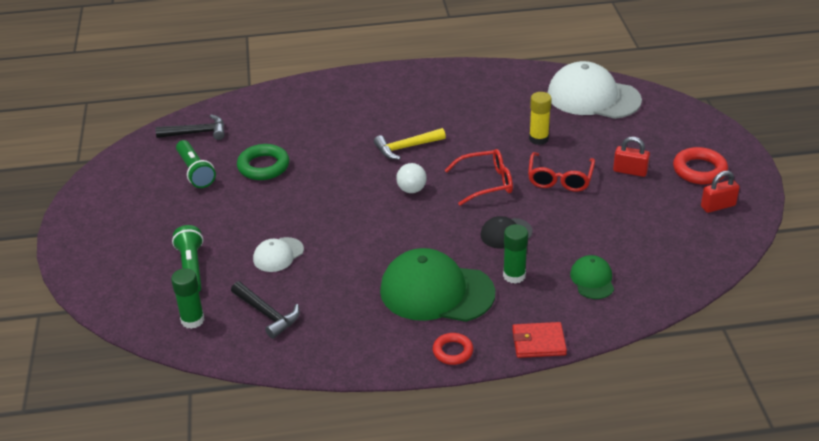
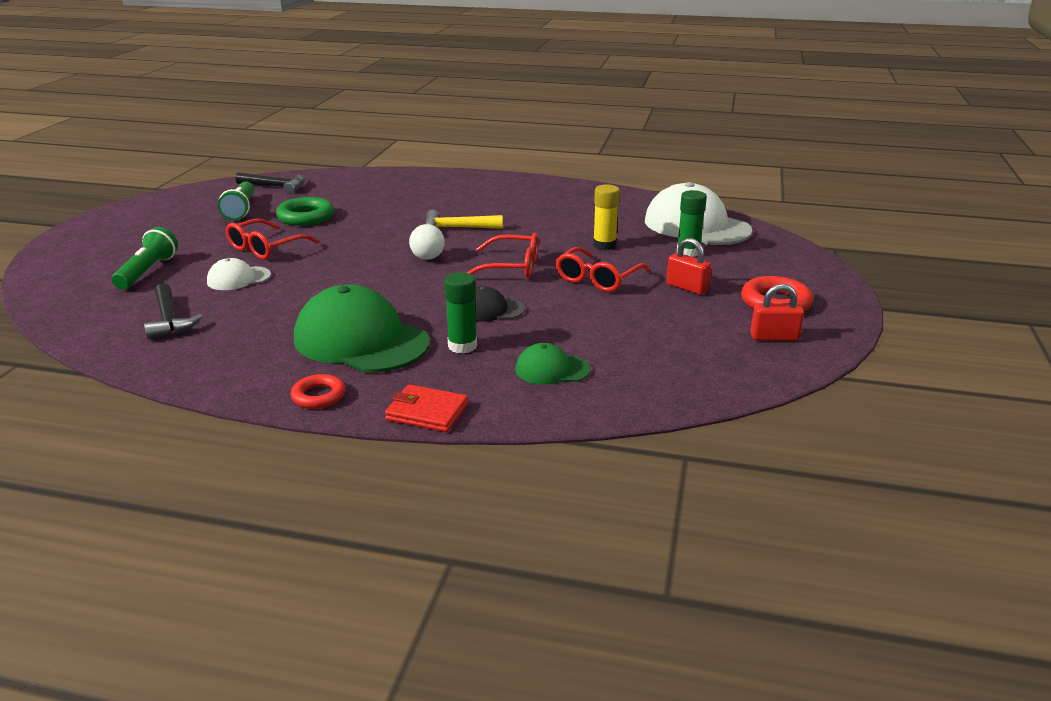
camera: 20 degrees right, 10 degrees down
green glue stick [171,268,204,329] -> green glue stick moved to [677,190,707,257]
green cap [570,255,614,299] -> green cap turned 105 degrees counterclockwise [515,343,591,385]
none -> red glasses [226,219,319,260]

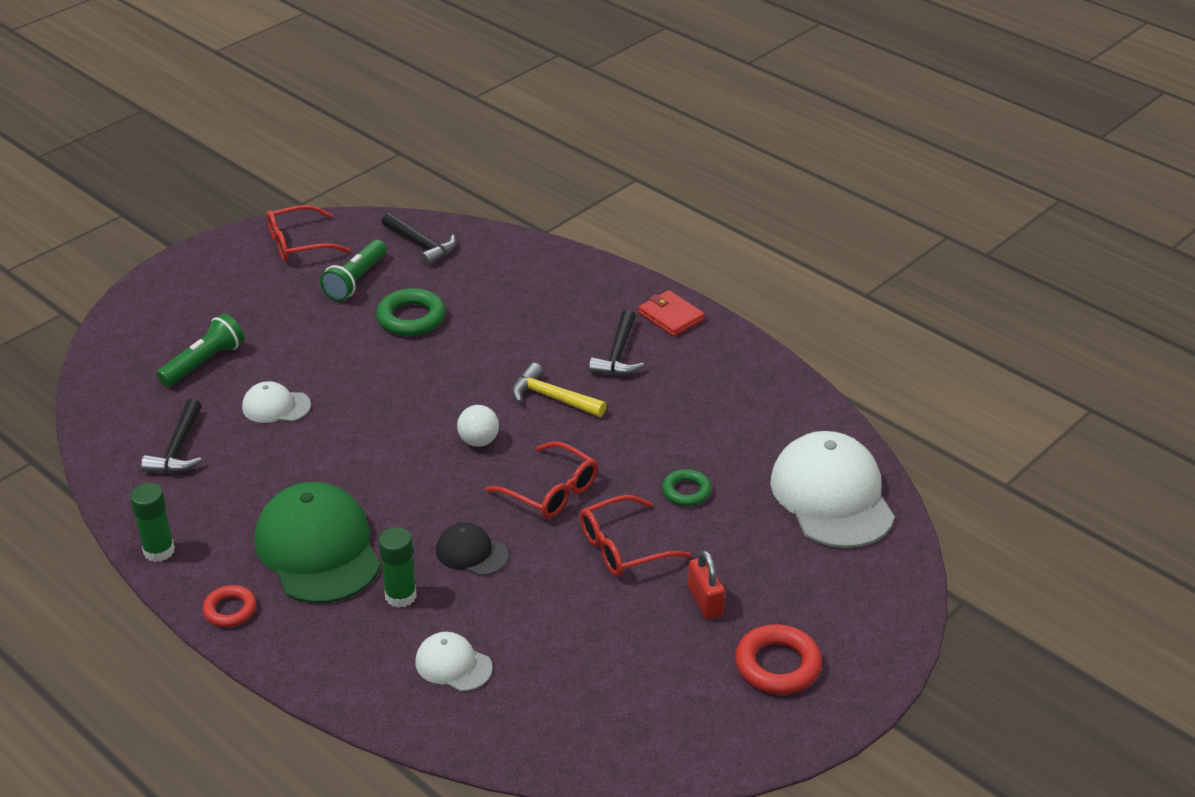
camera: 30 degrees right, 10 degrees up
red glasses [226,219,319,260] -> red glasses moved to [267,205,350,261]
red wallet [385,384,468,432] -> red wallet moved to [638,290,705,337]
green cap [515,343,591,385] -> white cap [415,632,493,692]
yellow glue stick [593,185,620,250] -> green ring [662,469,712,506]
green glue stick [677,190,707,257] -> green glue stick moved to [130,483,175,562]
red padlock [750,284,804,341] -> none
none -> black hammer [589,310,644,376]

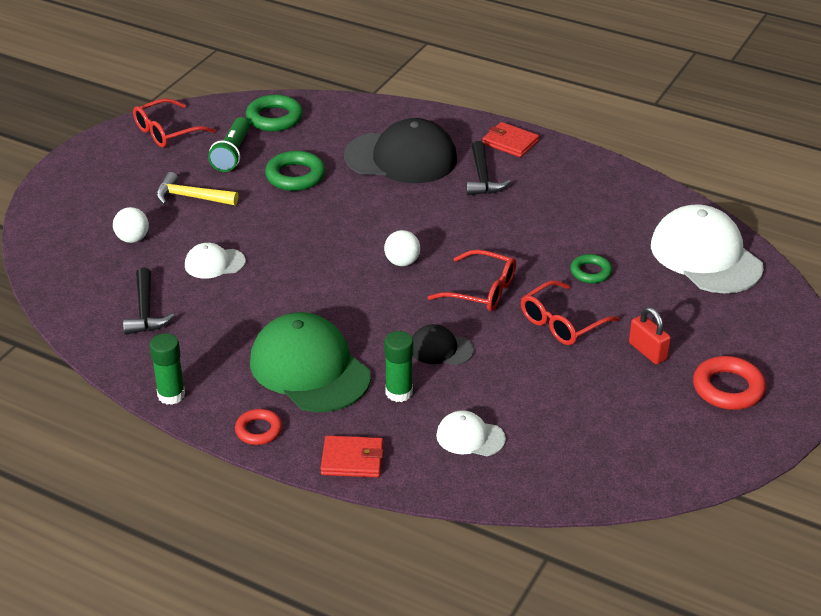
camera: 15 degrees left, 0 degrees up
green flashlight [157,314,244,387] -> white ball [113,207,149,243]
black hammer [382,213,456,266] -> green ring [246,95,303,132]
yellow hammer [512,363,607,417] -> yellow hammer moved to [156,172,238,205]
none -> red wallet [321,435,384,478]
none -> black cap [344,118,457,183]

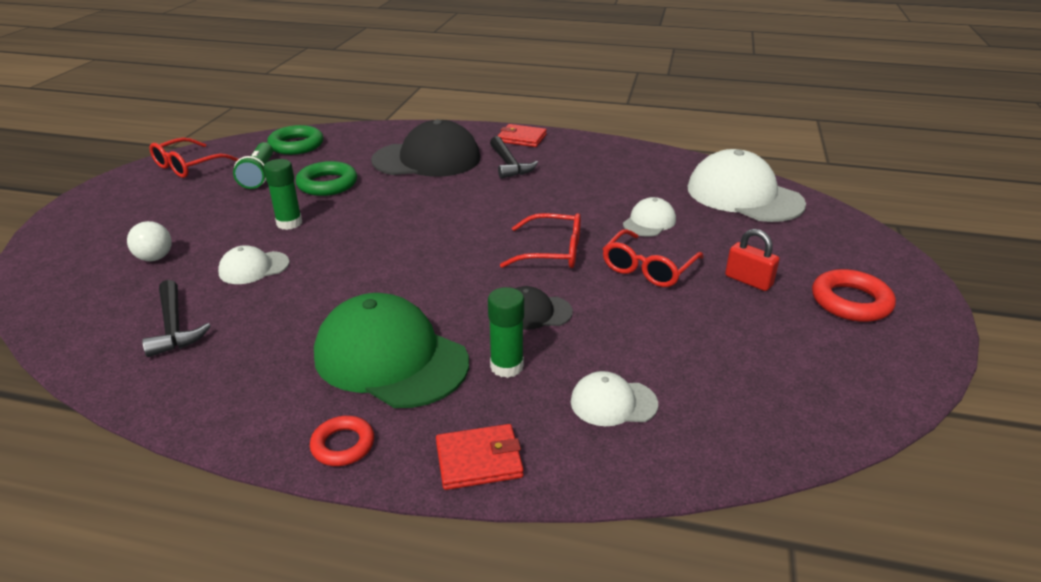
camera: 15 degrees left, 5 degrees down
green glue stick [149,333,185,405] -> green glue stick moved to [264,159,302,230]
yellow hammer [156,172,238,205] -> none
white ball [384,230,420,266] -> none
green ring [570,254,612,283] -> white cap [623,197,676,237]

